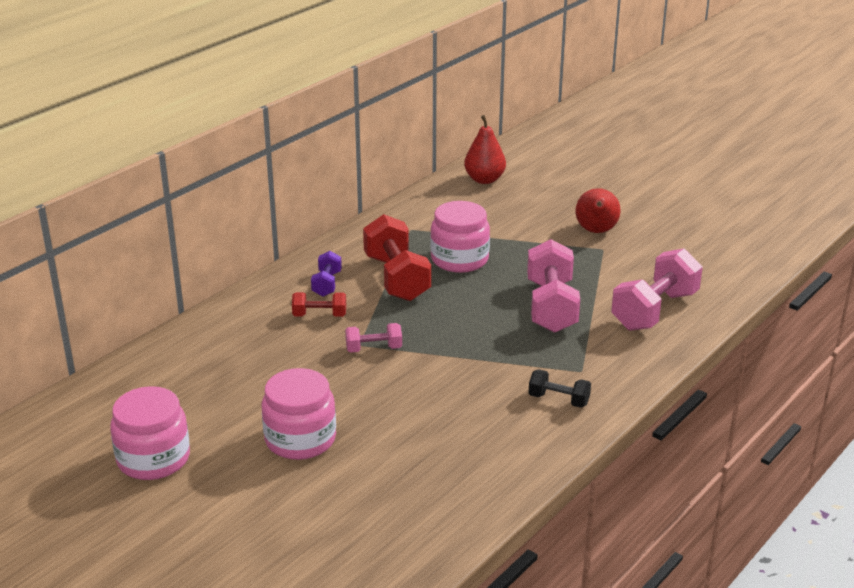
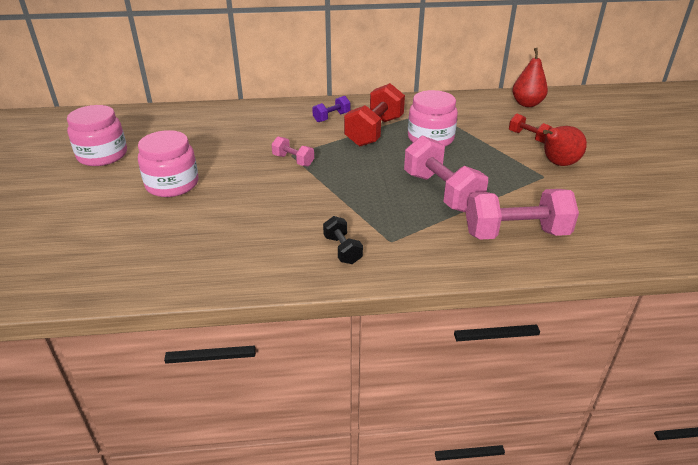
camera: 45 degrees right, 5 degrees up
red dumbbell [292,292,346,317] -> red dumbbell moved to [509,114,553,143]
pink dumbbell [527,239,580,333] -> pink dumbbell turned 75 degrees counterclockwise [404,135,488,212]

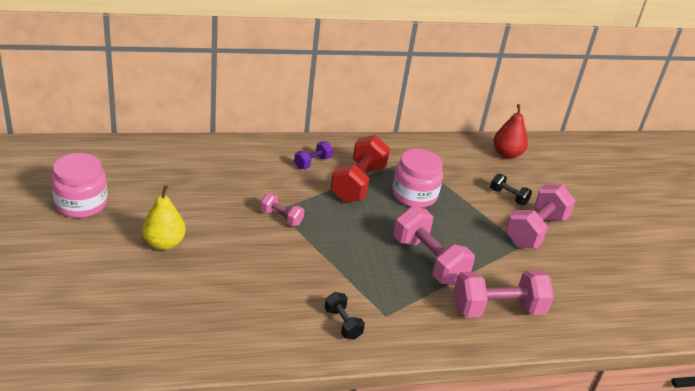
camera: 10 degrees left, 0 degrees up
pink jar [138,130,198,197] -> yellow pear [142,185,186,250]
red dumbbell [509,114,553,143] -> black dumbbell [490,174,532,206]
red pear [543,126,587,166] -> pink dumbbell [506,184,576,248]

